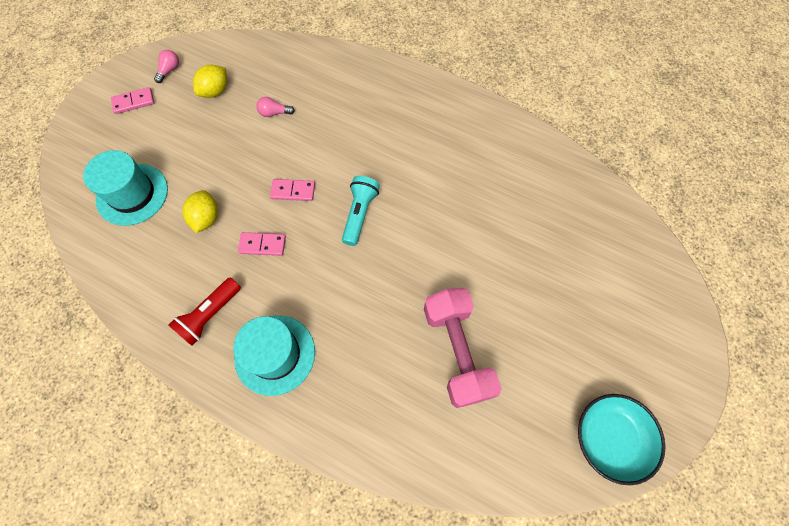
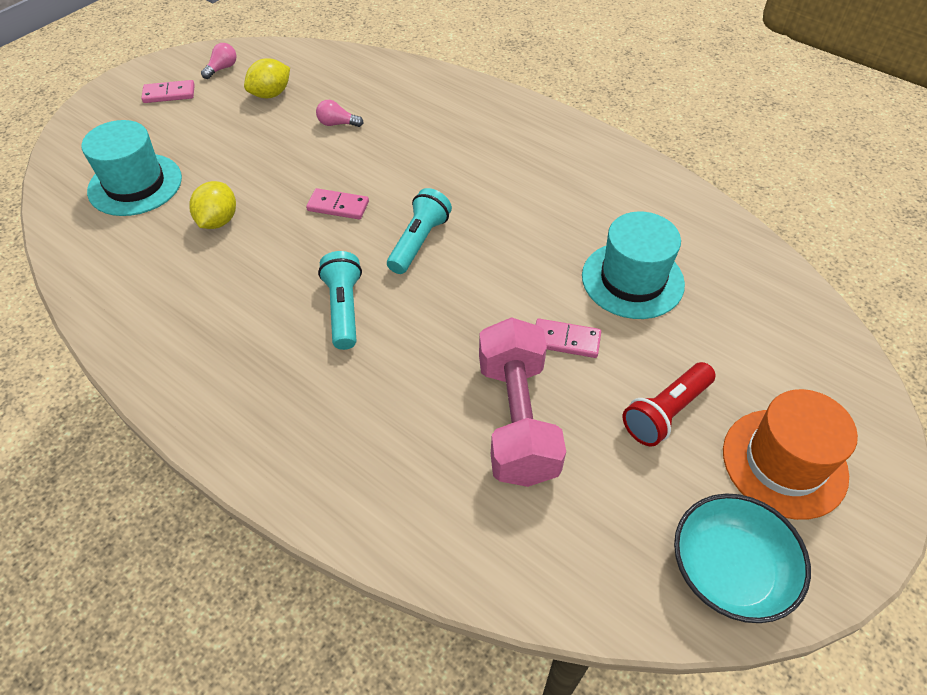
camera: 10 degrees right, 15 degrees down
red flashlight [169,277,241,346] -> red flashlight moved to [623,362,715,447]
turquoise hat [233,315,315,396] -> turquoise hat moved to [582,212,685,319]
pink domino [238,232,286,256] -> pink domino moved to [536,319,601,358]
none -> turquoise flashlight [318,251,362,350]
none -> orange hat [723,389,858,520]

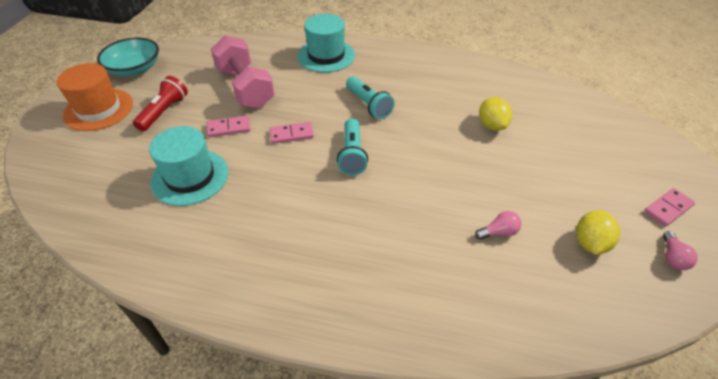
camera: 155 degrees right, 5 degrees down
turquoise hat [82,120,182,216] -> turquoise hat moved to [297,14,355,72]
pink domino [306,188,369,220] -> pink domino moved to [269,122,314,144]

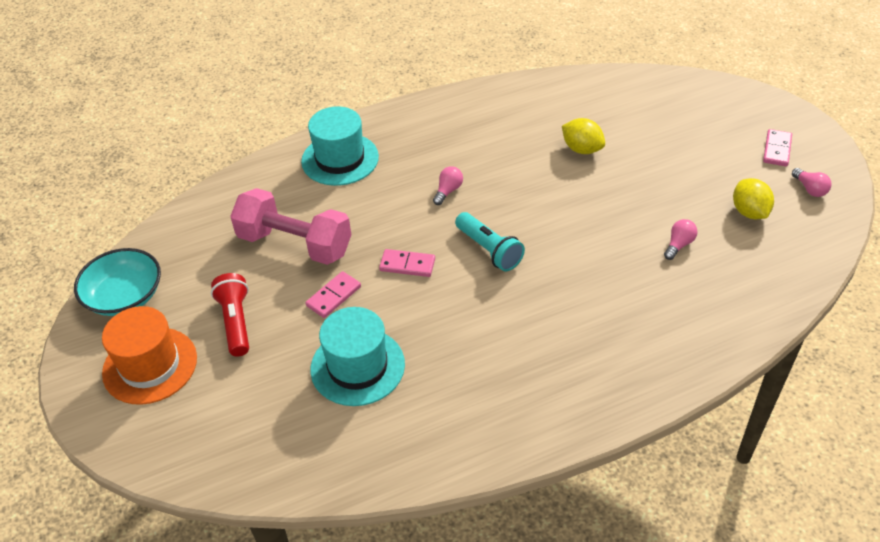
camera: 35 degrees left, 0 degrees up
pink domino [269,122,314,144] -> pink domino turned 60 degrees clockwise [379,249,435,277]
turquoise flashlight [346,76,395,119] -> pink light bulb [433,166,463,205]

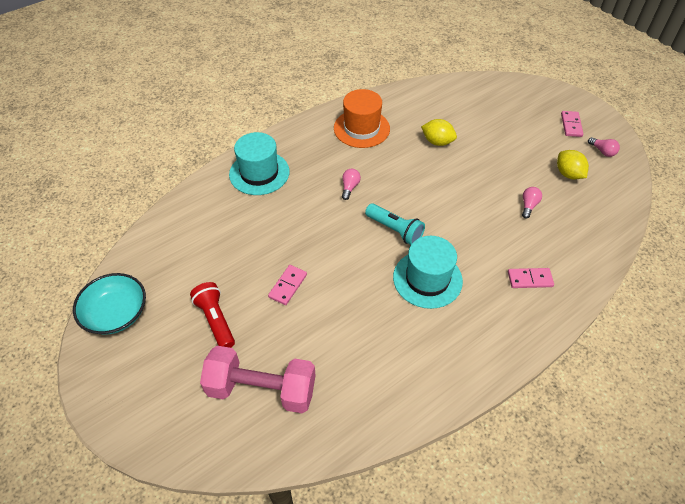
camera: 15 degrees left, 5 degrees up
orange hat [102,306,197,405] -> orange hat moved to [334,89,390,148]
pink dumbbell [230,188,351,265] -> pink dumbbell moved to [200,346,316,413]
turquoise hat [310,307,405,406] -> turquoise hat moved to [393,236,463,309]
pink domino [379,249,435,277] -> pink domino moved to [508,268,554,288]

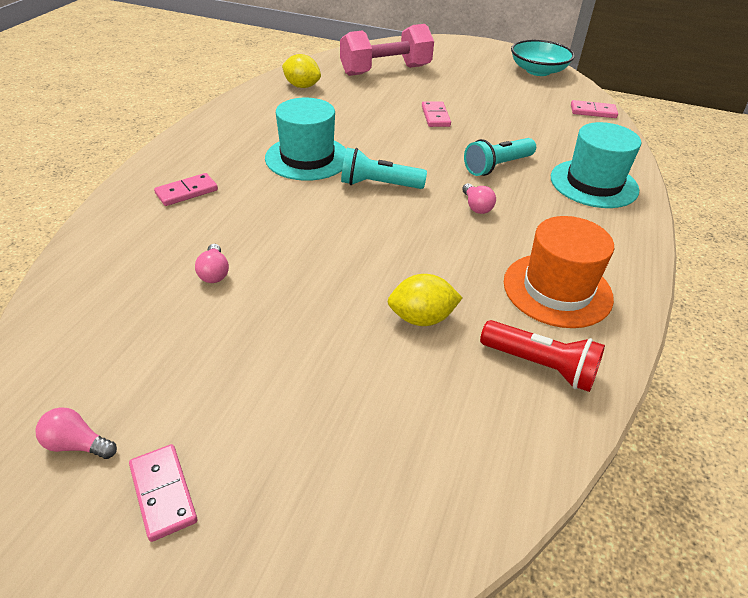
camera: 145 degrees right, 10 degrees down
red flashlight [190,282,235,348] -> red flashlight moved to [480,320,605,392]
yellow lemon [557,150,589,179] -> yellow lemon moved to [282,54,321,88]
none -> turquoise flashlight [464,138,536,176]
none -> pink domino [571,100,618,118]

